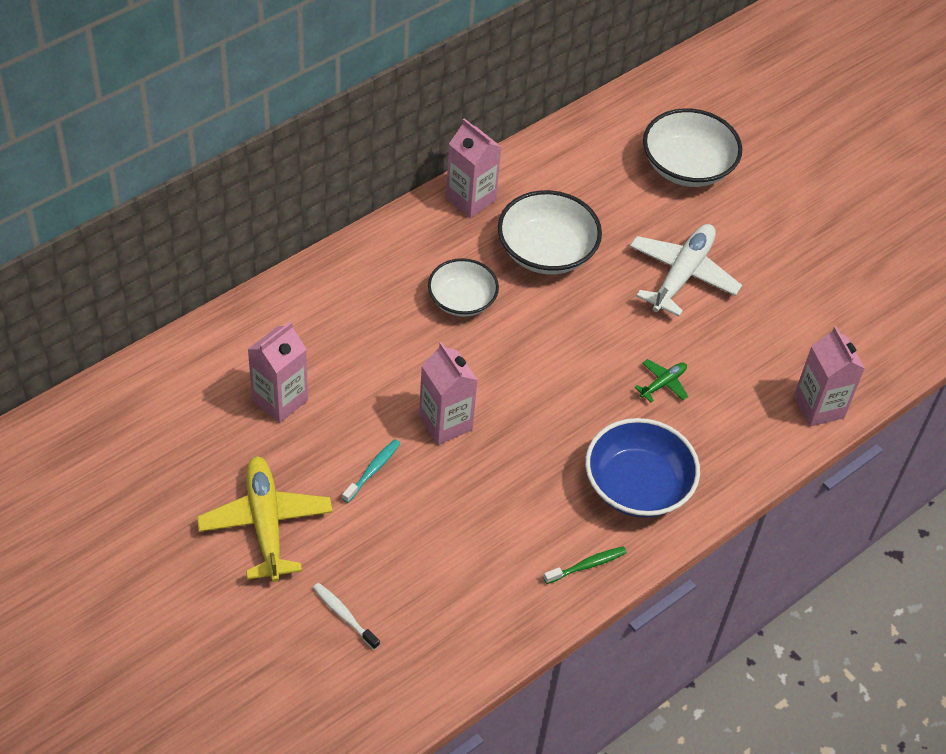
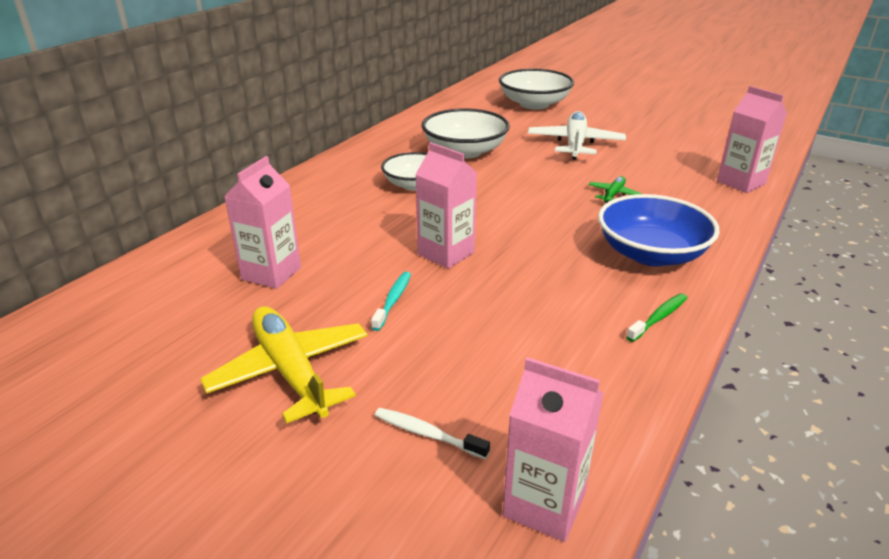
camera: 15 degrees left, 20 degrees down
pink carton [446,118,501,218] -> pink carton moved to [503,357,604,542]

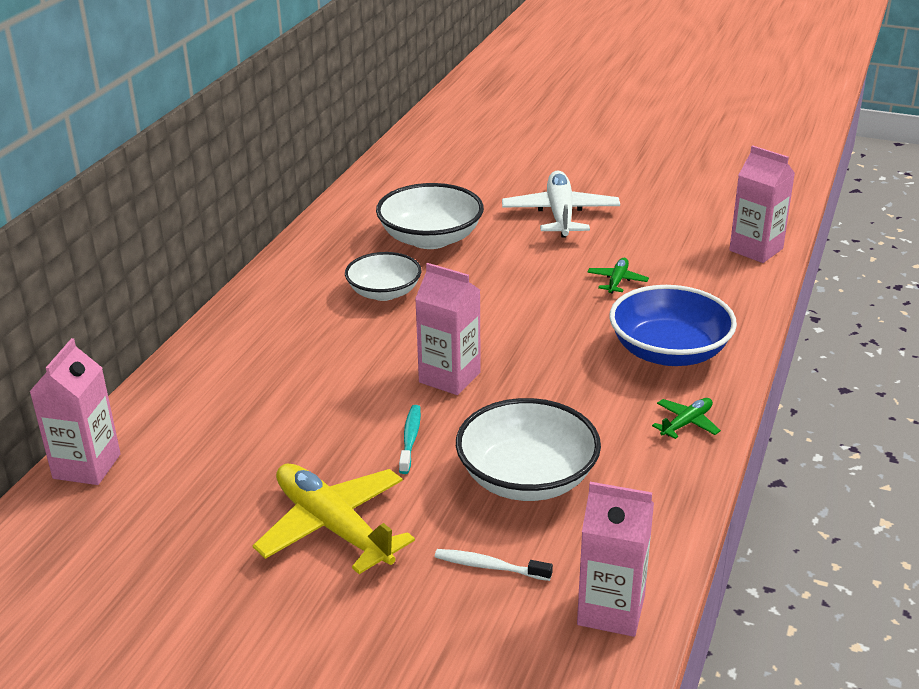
camera: 10 degrees left, 0 degrees up
pink carton [224,156,301,289] -> pink carton moved to [29,338,121,485]
white bowl [499,69,574,109] -> white bowl moved to [456,398,601,501]
green toothbrush [626,293,687,342] -> green plane [652,398,721,439]

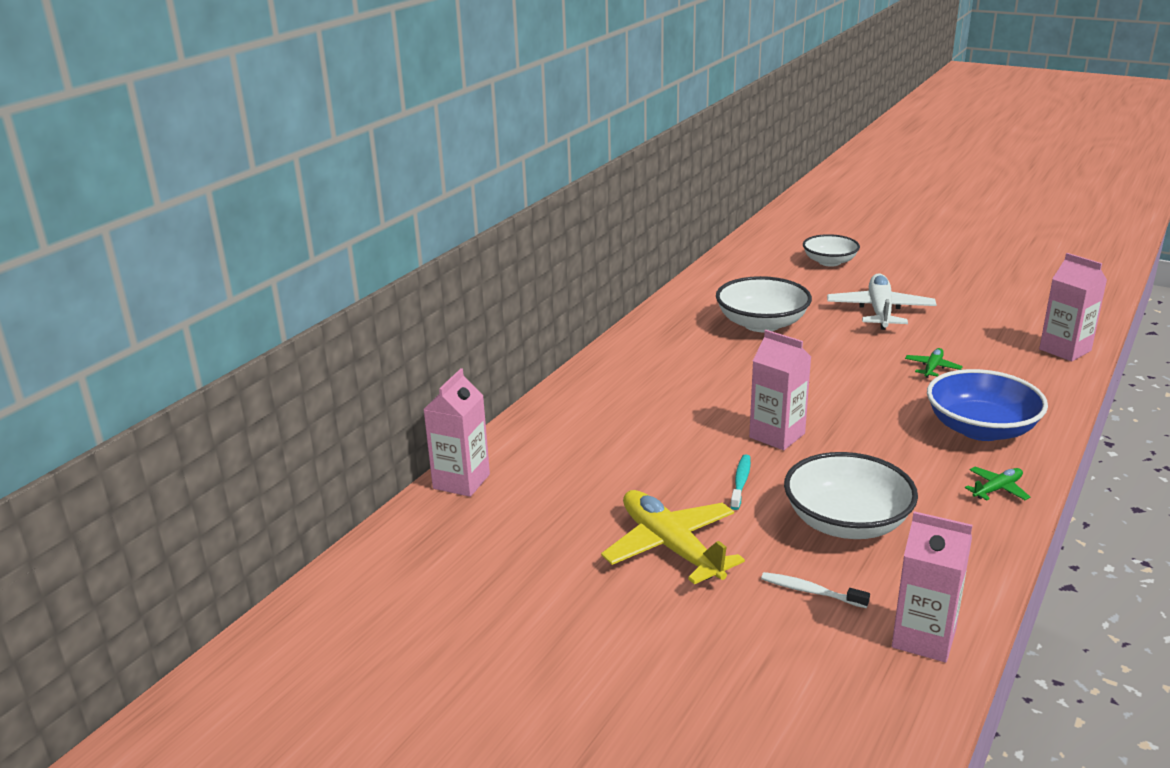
camera: 10 degrees right, 5 degrees down
white bowl [345,252,422,301] -> white bowl moved to [803,234,860,267]

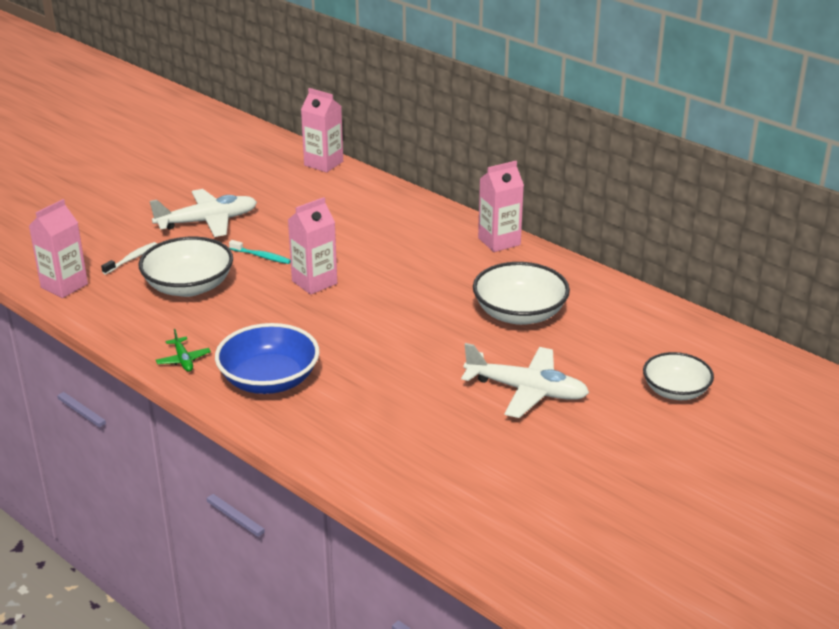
camera: 100 degrees right, 5 degrees up
yellow plane [601,490,745,584] -> white plane [150,189,257,237]
green plane [905,348,963,378] -> none
pink carton [1039,253,1107,361] -> pink carton moved to [478,161,524,252]

